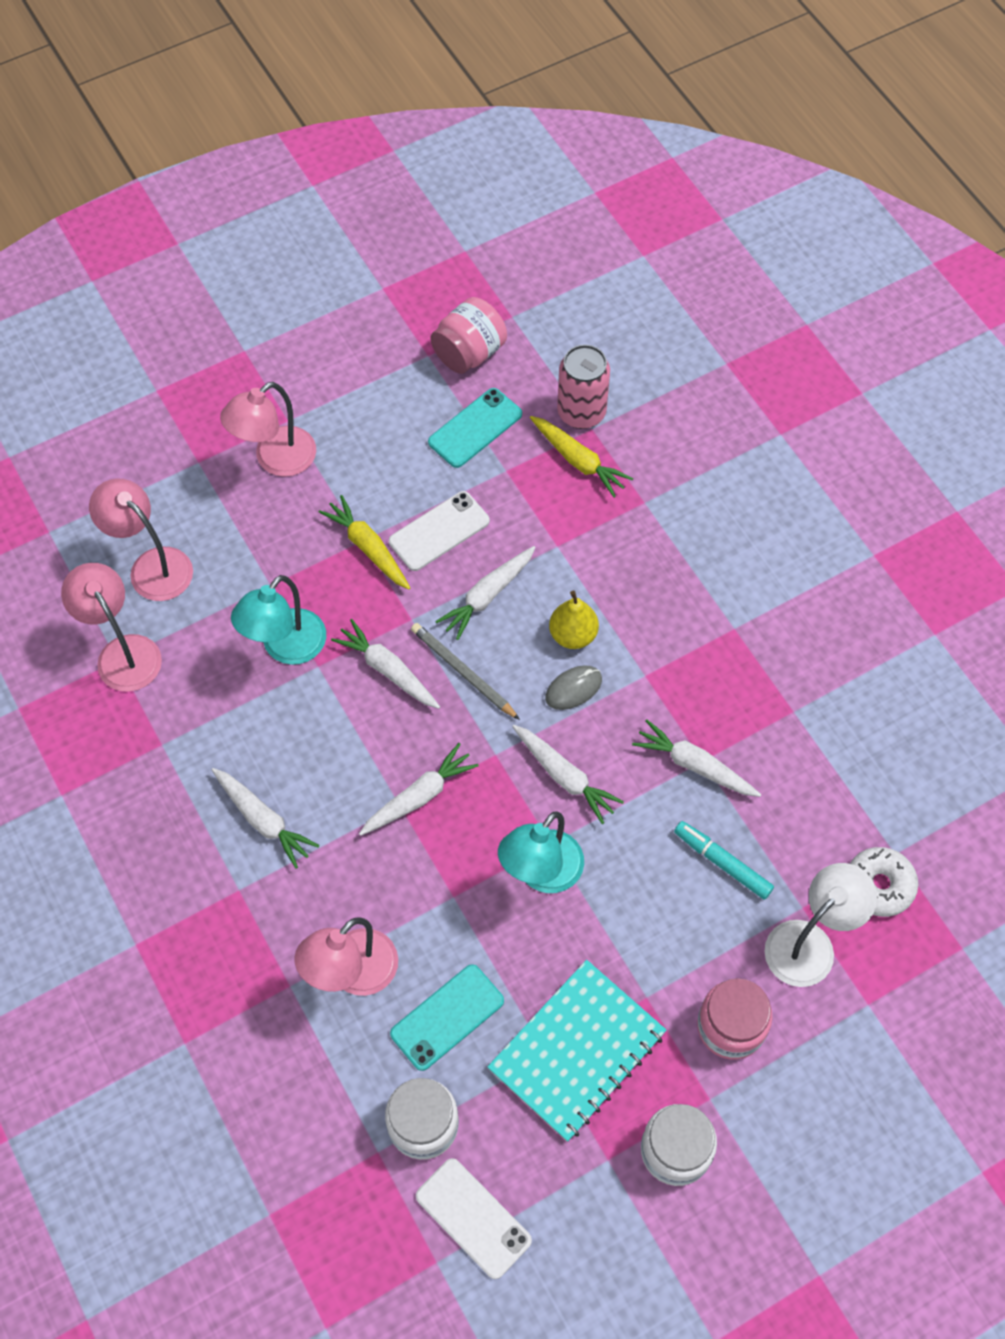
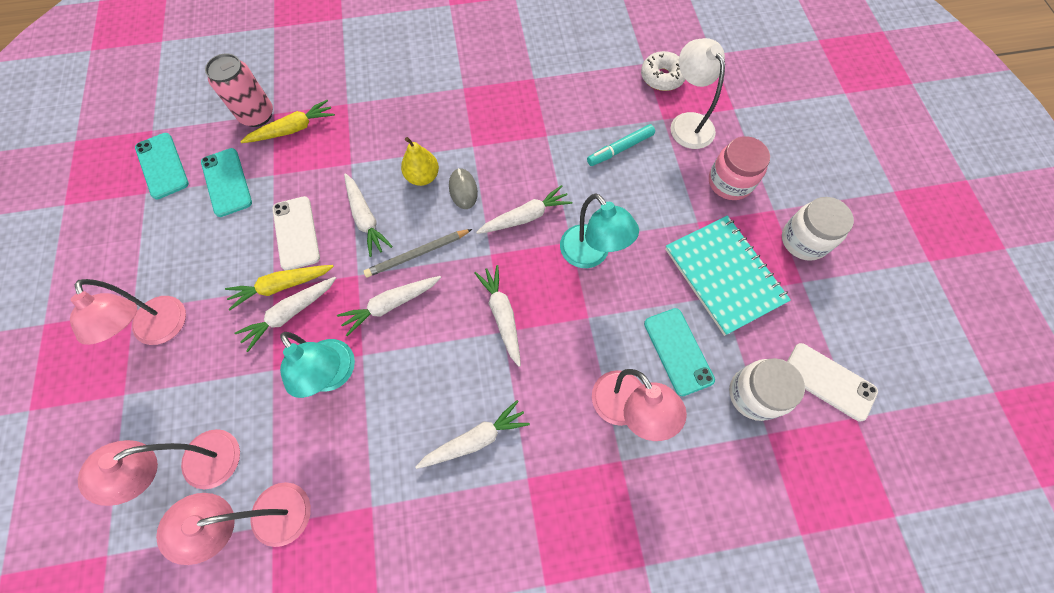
camera: 70 degrees left, 5 degrees up
white phone [416,1158,532,1279] -> white phone turned 60 degrees clockwise [787,343,878,421]
pink jar [430,297,507,374] -> turquoise phone [135,133,189,199]
white carrot [632,720,761,797] -> white carrot moved to [234,277,336,352]

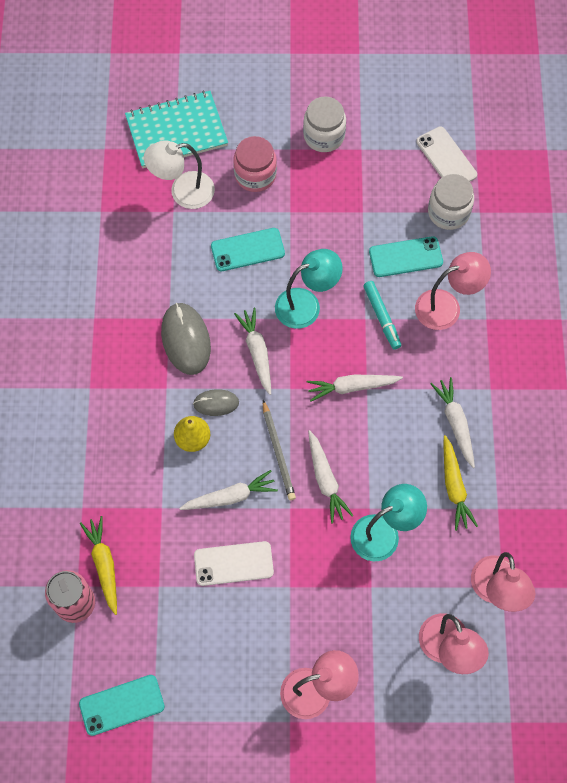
camera: 80 degrees left, 0 degrees up
turquoise phone [201,148,252,217] -> turquoise phone moved to [211,228,285,271]
yellow carrot [225,265,334,310] -> yellow carrot moved to [444,435,478,531]
white carrot [234,277,336,352] -> none
turquoise marker [587,124,655,166] -> turquoise marker moved to [363,281,402,350]
white donut [641,51,685,91] -> none
turquoise notebook [665,216,791,336] -> turquoise notebook moved to [125,91,228,168]
white phone [787,343,878,421] -> white phone turned 75 degrees counterclockwise [416,126,477,182]
none -> grey mouse [161,303,211,375]

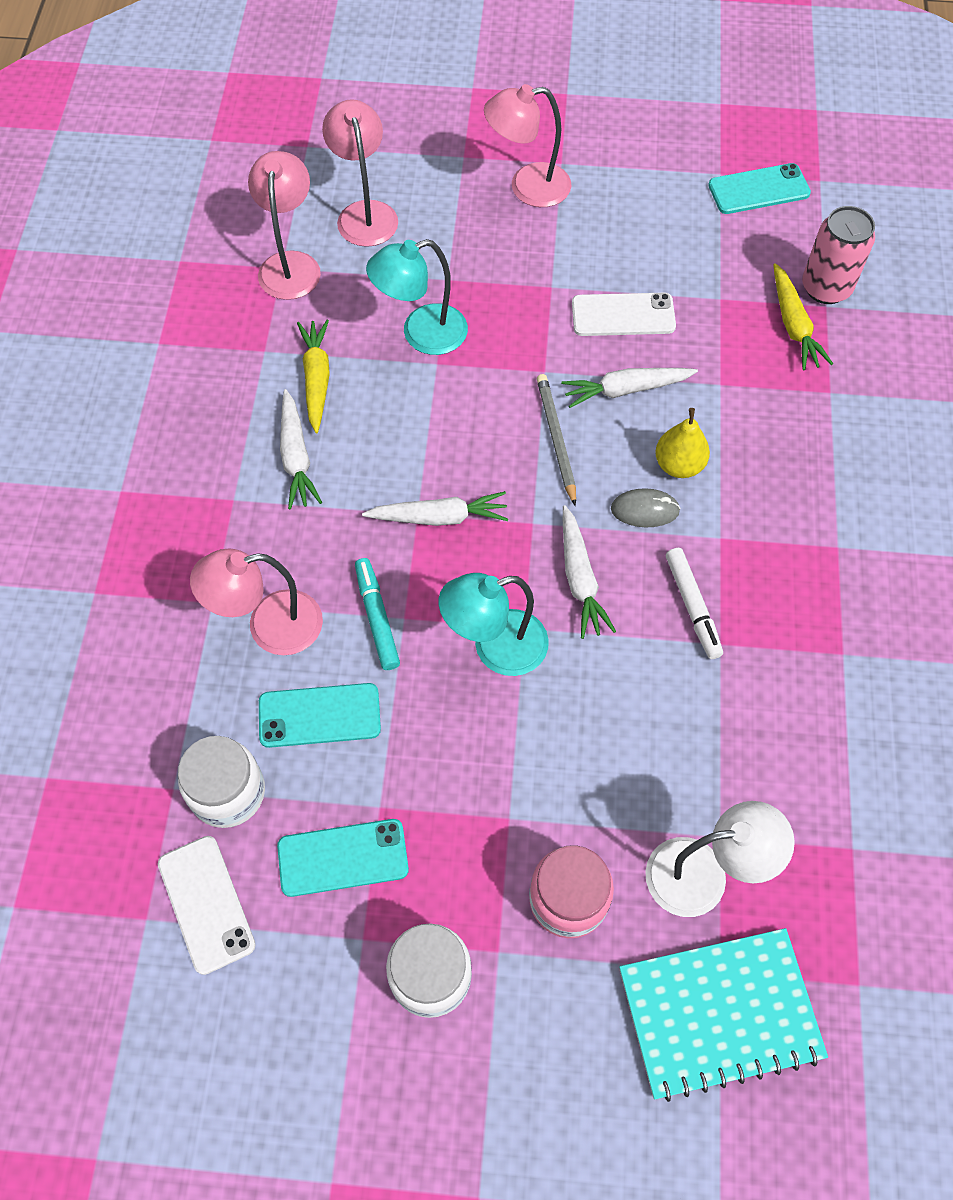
camera: 175 degrees left, 5 degrees down
grey mouse [161,303,211,375] -> white marker [666,548,723,659]
turquoise phone [211,228,285,271] -> turquoise phone moved to [277,819,409,897]
white carrot [308,430,354,523] -> none

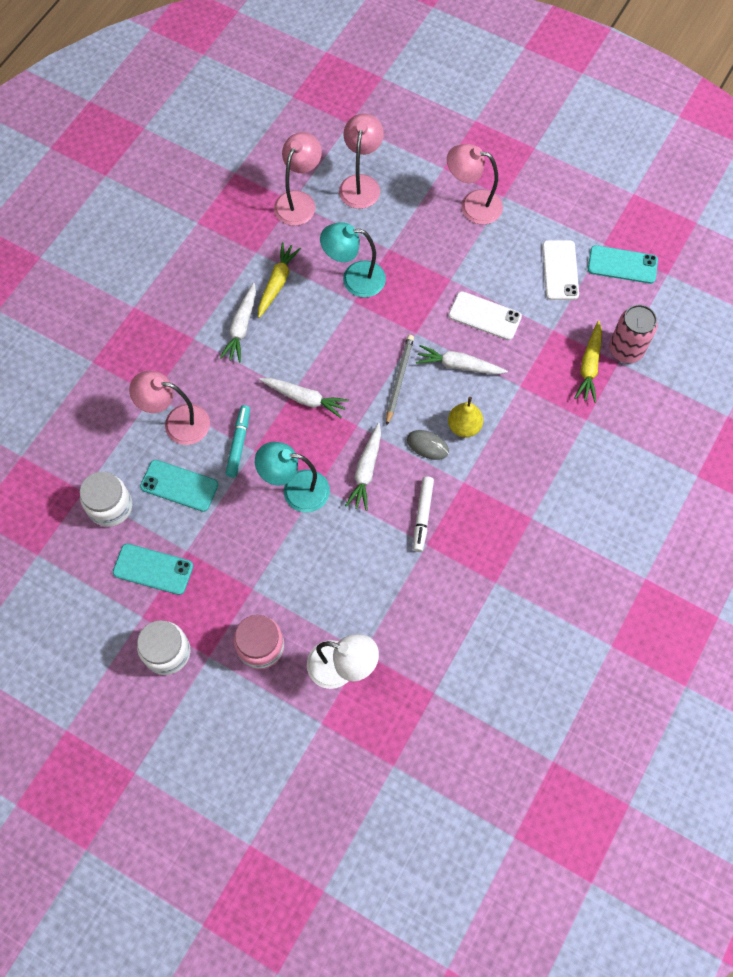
camera: 25 degrees right, 5 degrees up
white phone [158,836,255,975] -> white phone moved to [542,240,579,300]
turquoise notebook [619,928,828,1102] -> none

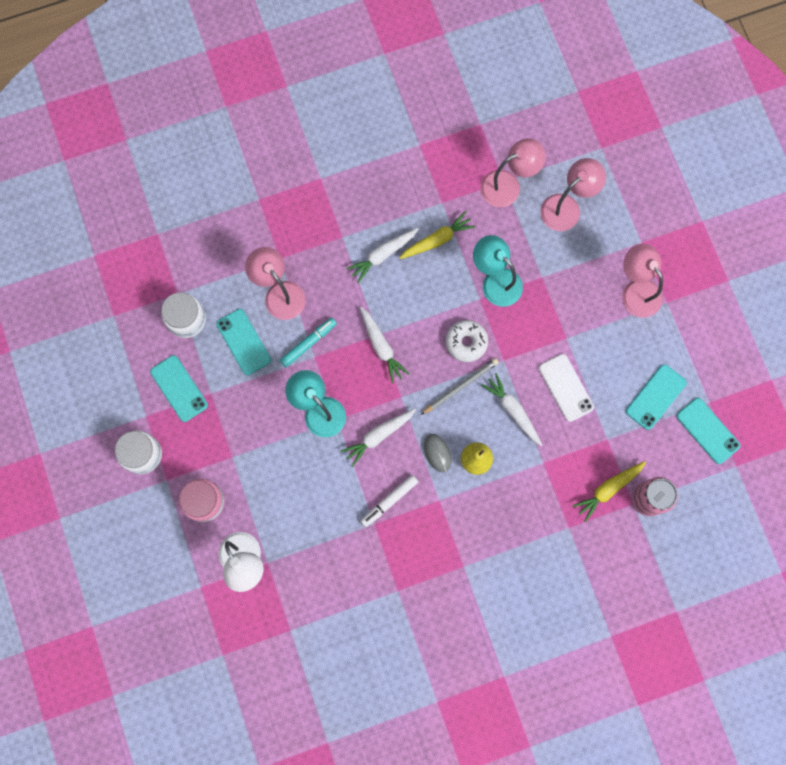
camera: 40 degrees right, 10 degrees up
white phone [542,240,579,300] -> turquoise phone [626,364,687,430]
none -> white donut [446,320,488,362]

